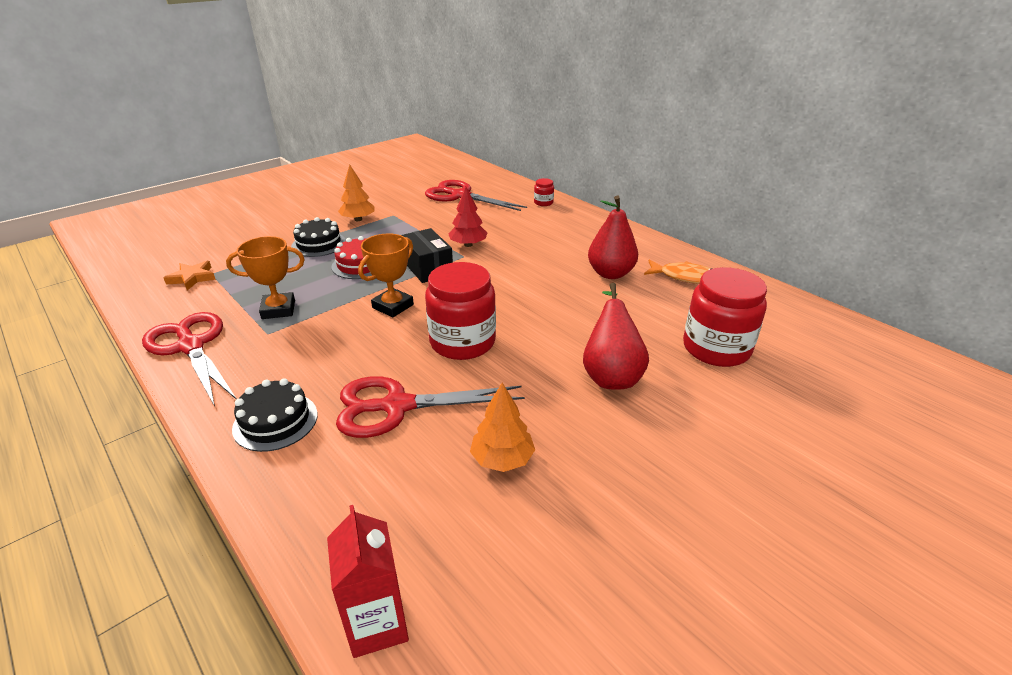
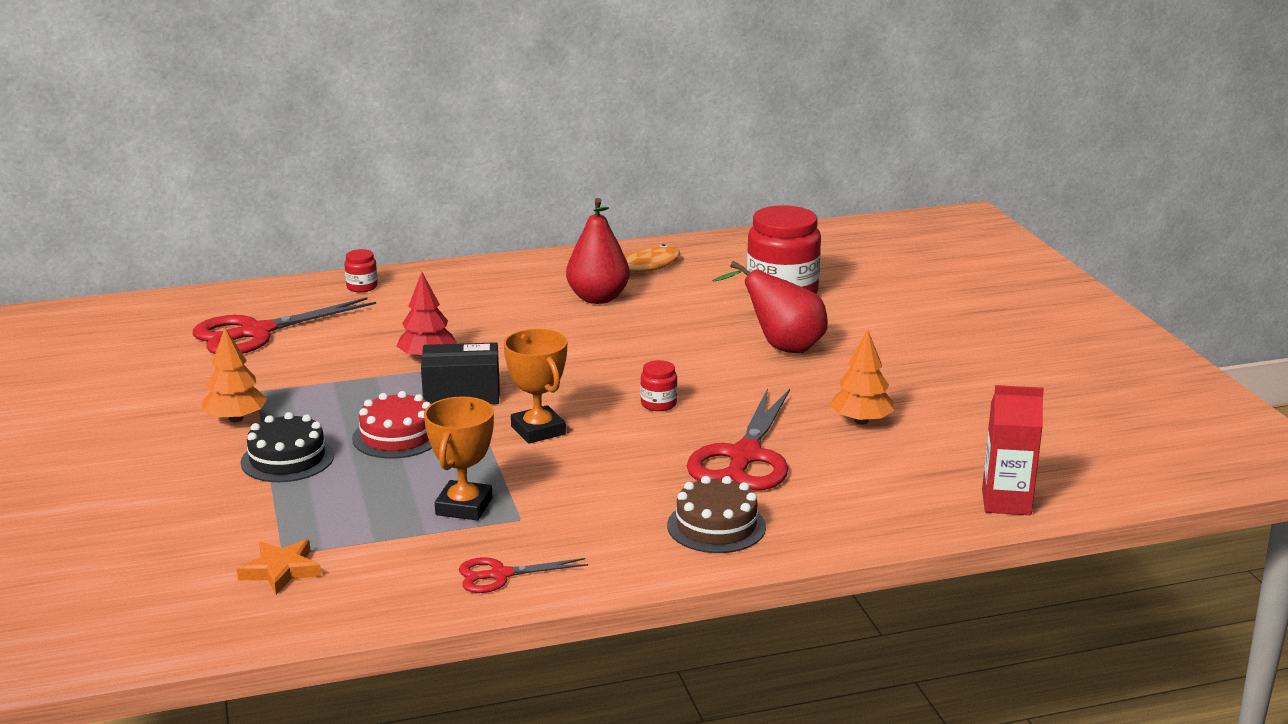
camera: 65 degrees left, 10 degrees down
red scissors [142,312,237,406] -> red scissors [459,557,588,593], size x0.53
black cake [232,378,318,452] -> brown cake [667,476,766,553]
red jar [425,262,496,360] -> red jar [641,360,677,411], size x0.44

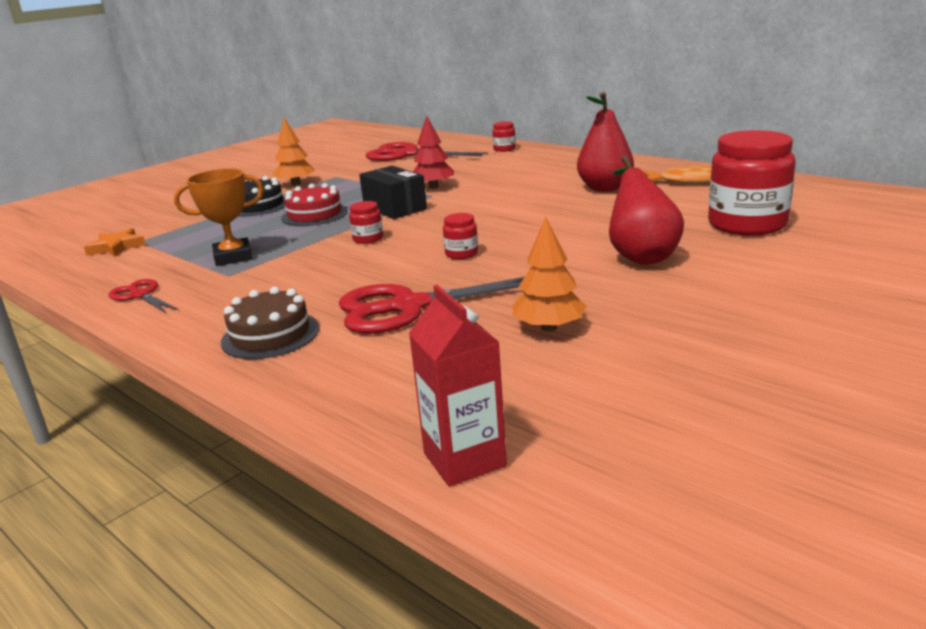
camera: 60 degrees right, 0 degrees up
orange trophy [504,329,567,444] -> red jar [349,201,383,244]

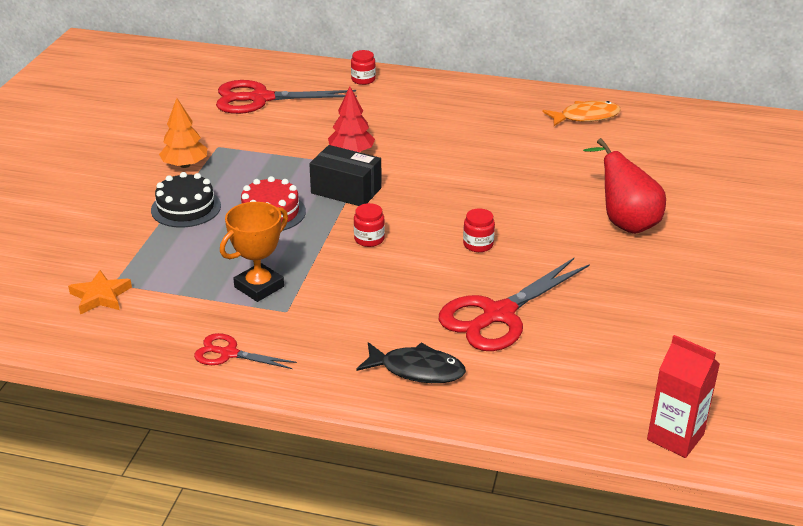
camera: 30 degrees left, 10 degrees up
brown cake [221,287,319,359] -> black fish [357,342,466,383]
orange tree [512,217,587,332] -> none
red pear [577,92,634,192] -> none
red jar [708,130,796,236] -> none

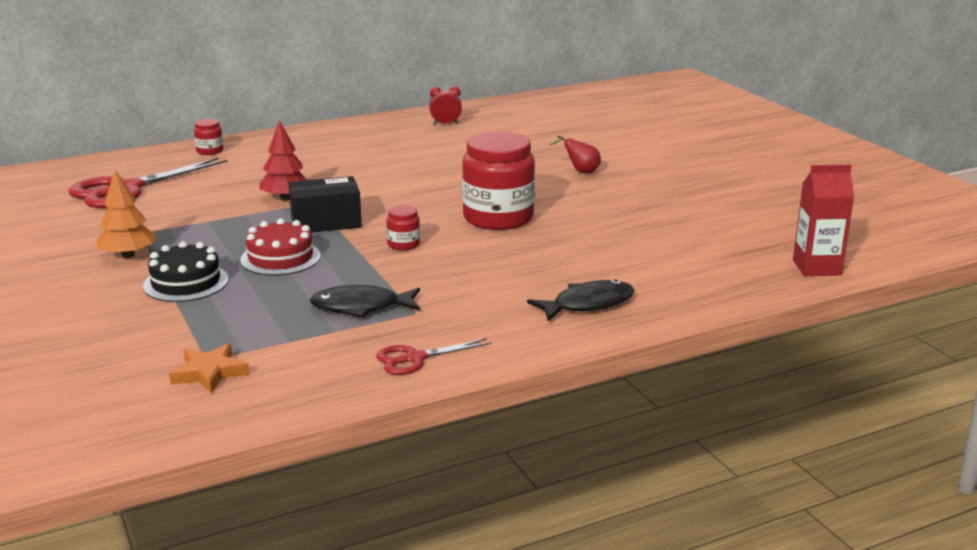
camera: 40 degrees left, 10 degrees down
orange trophy [220,202,288,302] -> black fish [310,285,420,318]
red scissors [439,258,590,351] -> none
red jar [463,208,495,252] -> red jar [462,131,535,230], size x2.29
orange fish [543,101,621,126] -> red clock [429,86,462,125]
red pear [583,138,666,234] -> red pear [549,135,601,173], size x0.52

